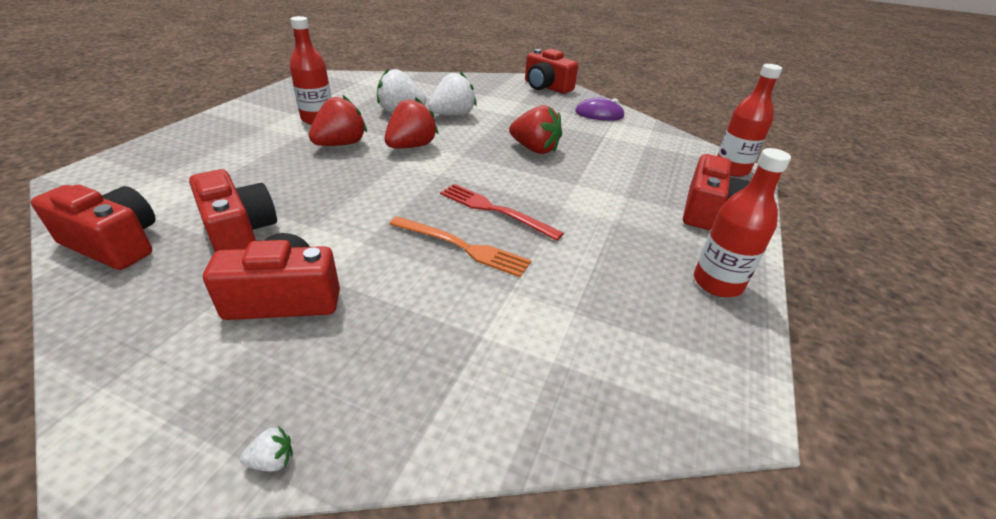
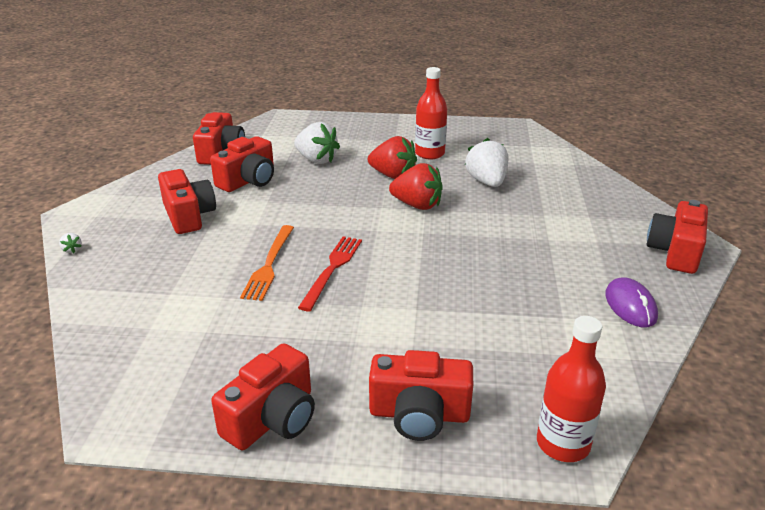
camera: 75 degrees right, 5 degrees down
white strawberry [428,71,477,116] -> white strawberry moved to [294,122,340,164]
red strawberry [509,105,562,154] -> none
red bottle [694,148,791,297] -> red camera [211,343,315,450]

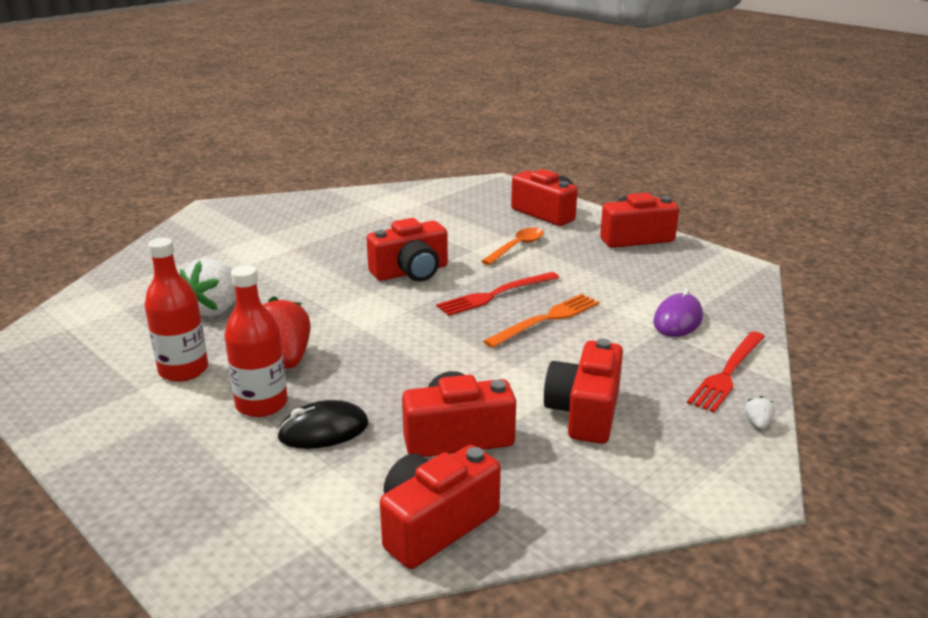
camera: 140 degrees left, 5 degrees down
white strawberry [294,122,340,164] -> black mouse [277,400,368,449]
red strawberry [389,163,443,210] -> none
red bottle [537,316,606,462] -> red bottle moved to [225,265,288,417]
purple mouse [605,277,658,328] -> purple mouse moved to [653,289,703,337]
red camera [647,200,708,274] -> red camera moved to [367,218,448,282]
none -> orange spoon [481,227,544,265]
none -> red fork [687,331,765,413]

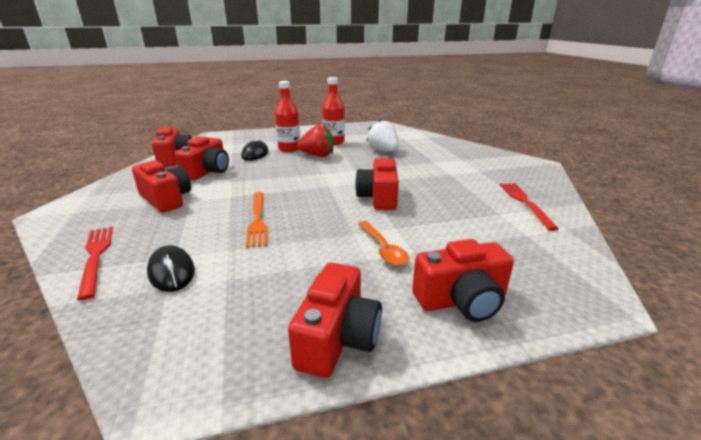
camera: 120 degrees right, 0 degrees up
red fork [436,272,559,316] -> red fork moved to [500,183,559,231]
purple mouse [653,289,703,337] -> black mouse [147,245,195,292]
white strawberry [745,396,775,430] -> none

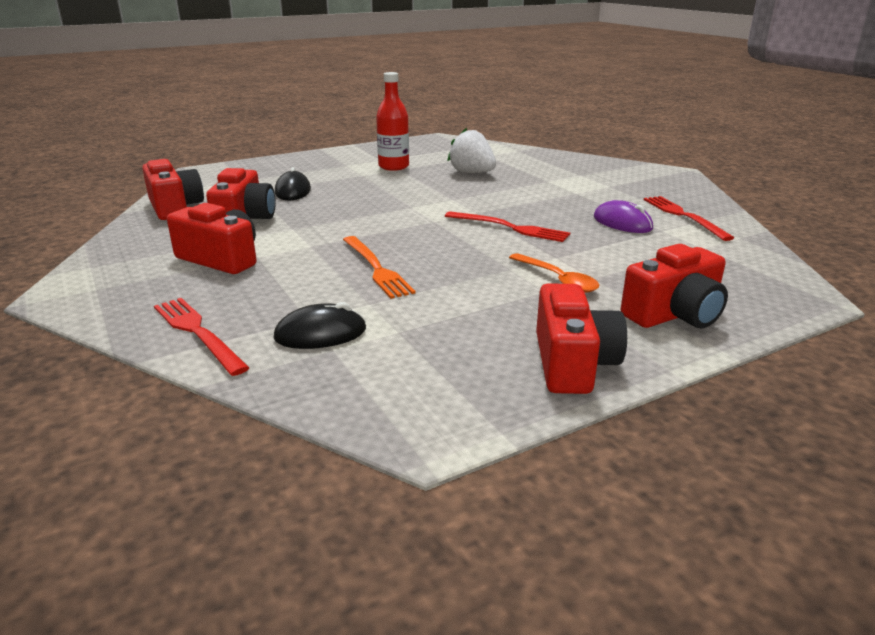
camera: 15 degrees left, 0 degrees up
black mouse [147,245,195,292] -> black mouse turned 60 degrees counterclockwise [274,302,366,349]
red bottle [275,81,300,152] -> none
red strawberry [297,124,334,157] -> none
red camera [355,156,399,210] -> red fork [445,211,570,242]
none -> purple mouse [594,200,653,233]

